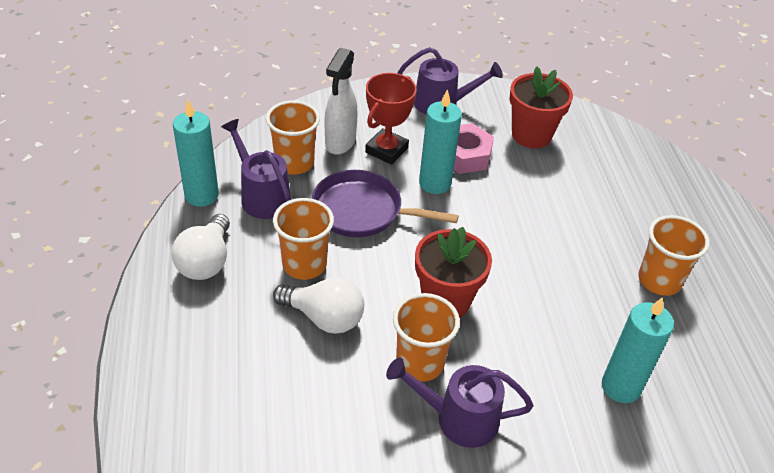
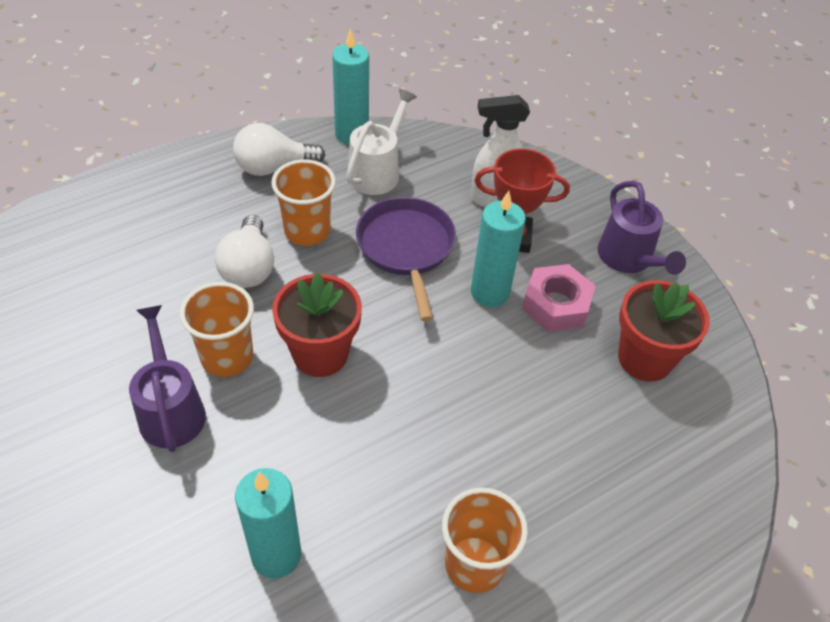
camera: 65 degrees right, 5 degrees up
purple watering can [221,119,291,219] -> white watering can [346,89,417,195]
orange cup [266,101,320,174] -> none

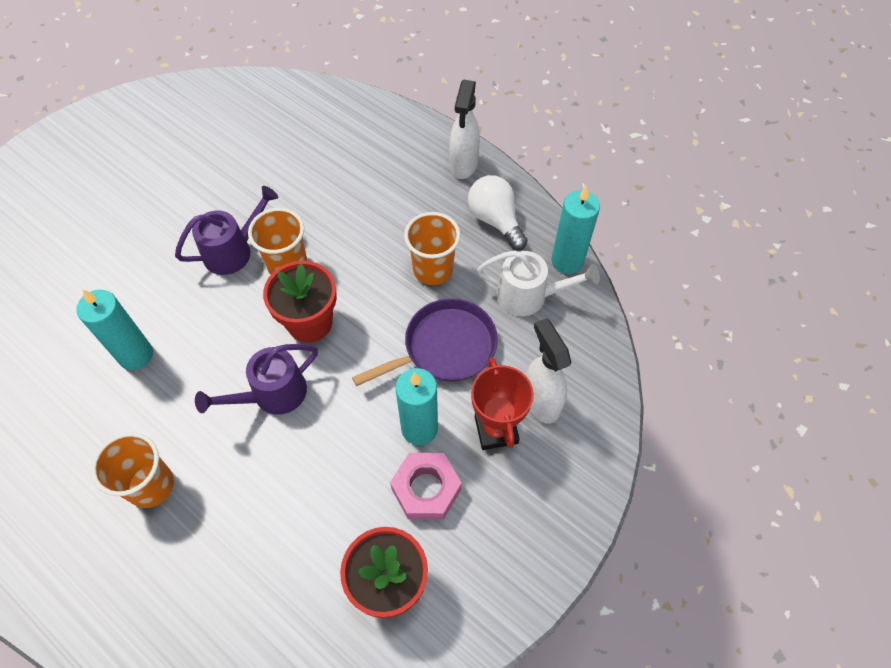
camera: 75 degrees right, 10 degrees up
white light bulb [215,215,274,288] -> none
purple watering can [598,181,686,275] -> purple watering can moved to [195,344,318,415]
none -> white spray bottle [450,80,480,179]

